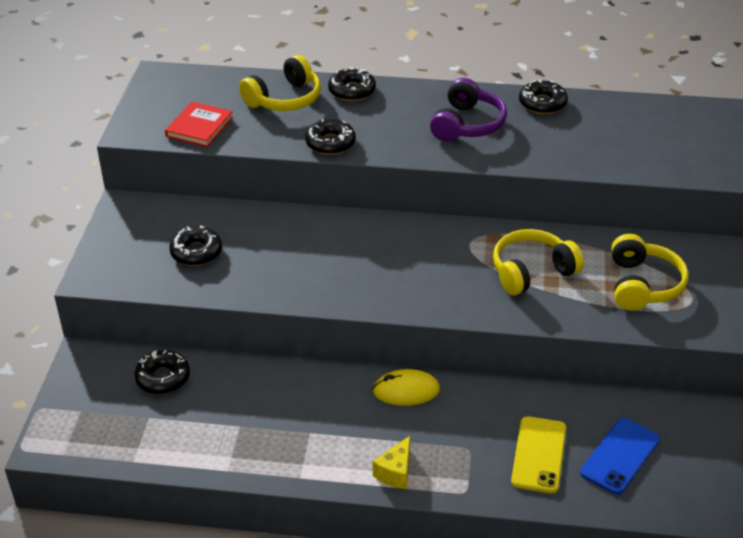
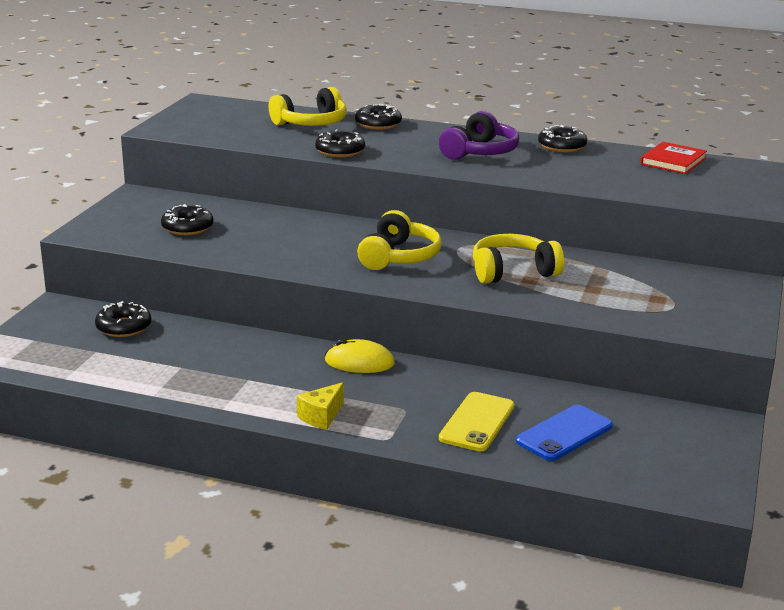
camera: 10 degrees right, 15 degrees down
red book [165,102,233,147] -> red book moved to [640,142,707,174]
yellow headphones [611,234,689,311] -> yellow headphones moved to [357,210,442,270]

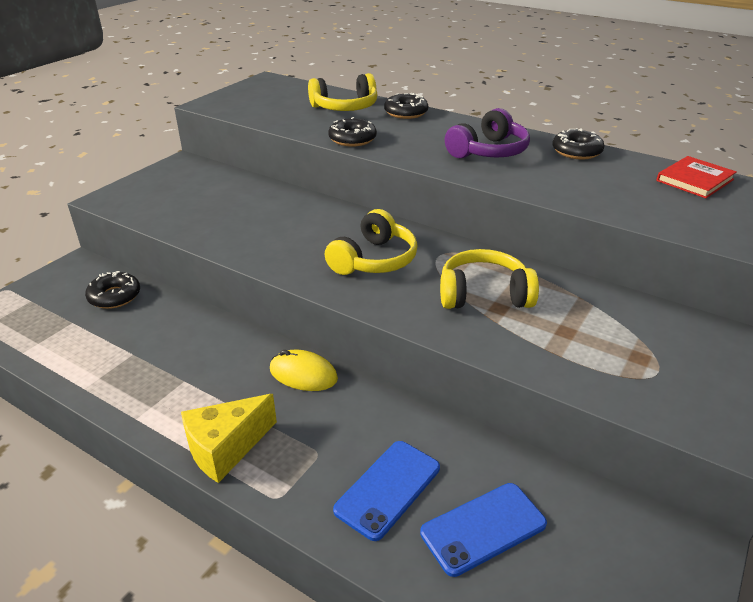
camera: 15 degrees right, 10 degrees up
black donut [161,204,213,235] -> none
yellow cheese [297,382,344,430] -> yellow cheese [181,394,277,483], size x1.57
yellow phone [439,392,515,451] -> blue phone [333,441,440,541]

